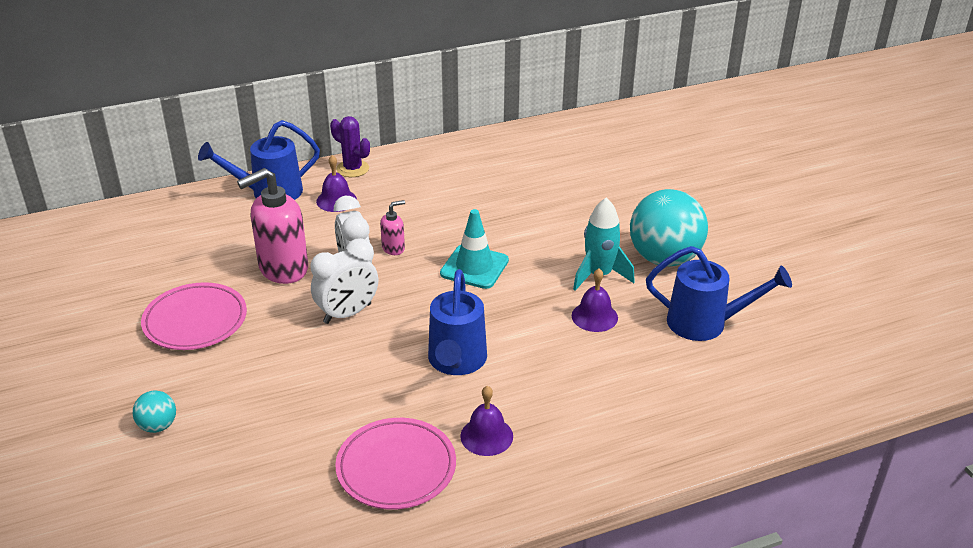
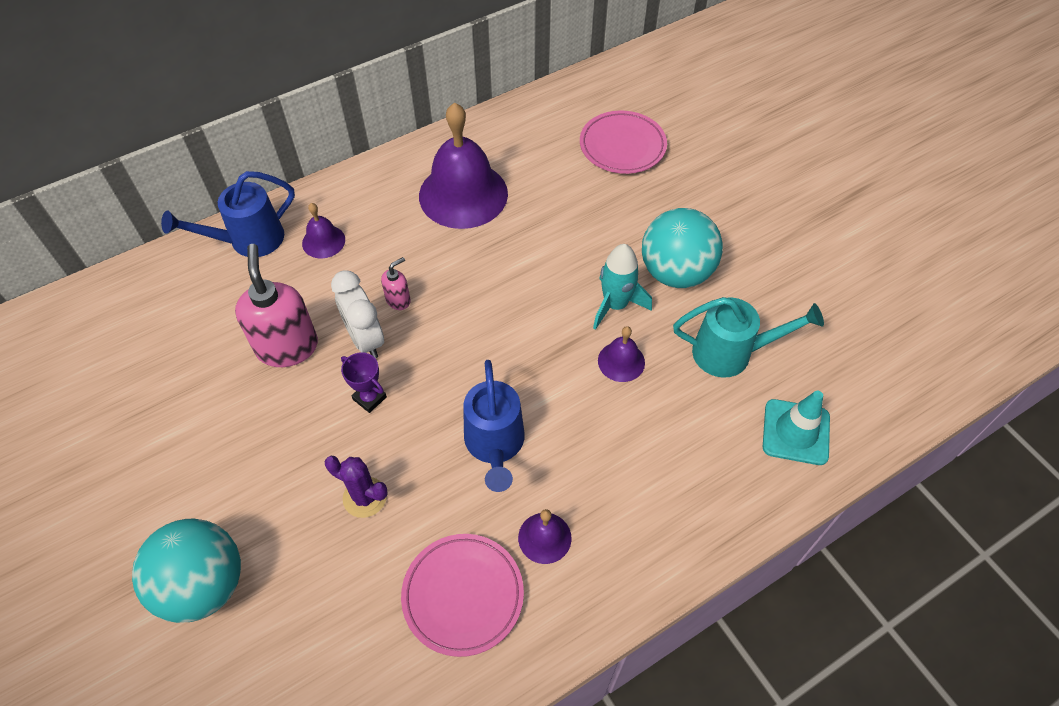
camera: 10 degrees left, 20 degrees up
turquoise ball [133,391,176,433] -> turquoise ball [132,519,241,623], size x2.22
pink plate [141,282,247,350] -> pink plate moved to [580,111,667,174]
pink soap dispenser [237,168,308,284] -> pink soap dispenser turned 120 degrees clockwise [235,244,318,367]
white clock [311,238,378,324] -> purple trophy [341,352,387,413]
purple cactus [330,116,370,177] -> purple cactus moved to [325,456,388,518]
turquoise traffic cone [440,209,509,289] -> turquoise traffic cone moved to [763,391,830,465]
blue watering can [646,246,792,341] -> turquoise watering can [673,297,824,378]
none -> purple bell [419,102,508,229]

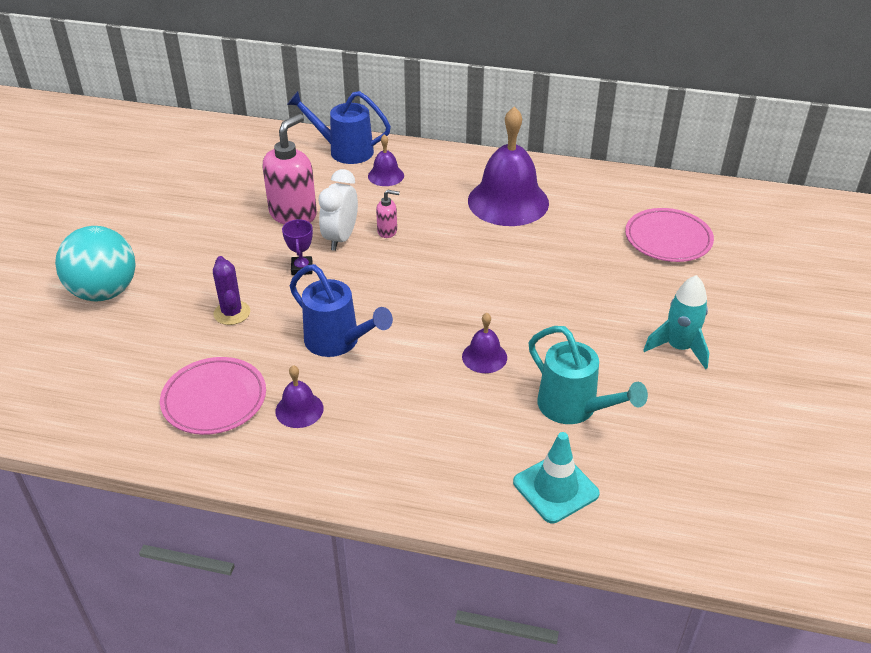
camera: 45 degrees right, 15 degrees down
blue watering can [463,360,525,492] -> blue watering can turned 90 degrees counterclockwise [290,264,393,357]
turquoise rocket [593,244,652,330] -> turquoise rocket moved to [644,275,709,369]
turquoise ball [642,208,723,288] -> none

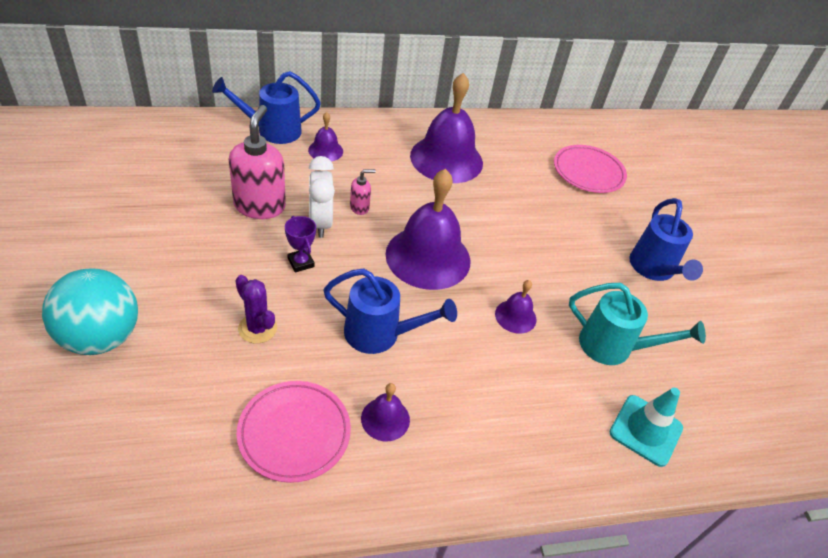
camera: 30 degrees left, 5 degrees up
turquoise rocket [644,275,709,369] -> blue watering can [629,198,703,281]
none -> purple bell [386,169,470,290]

